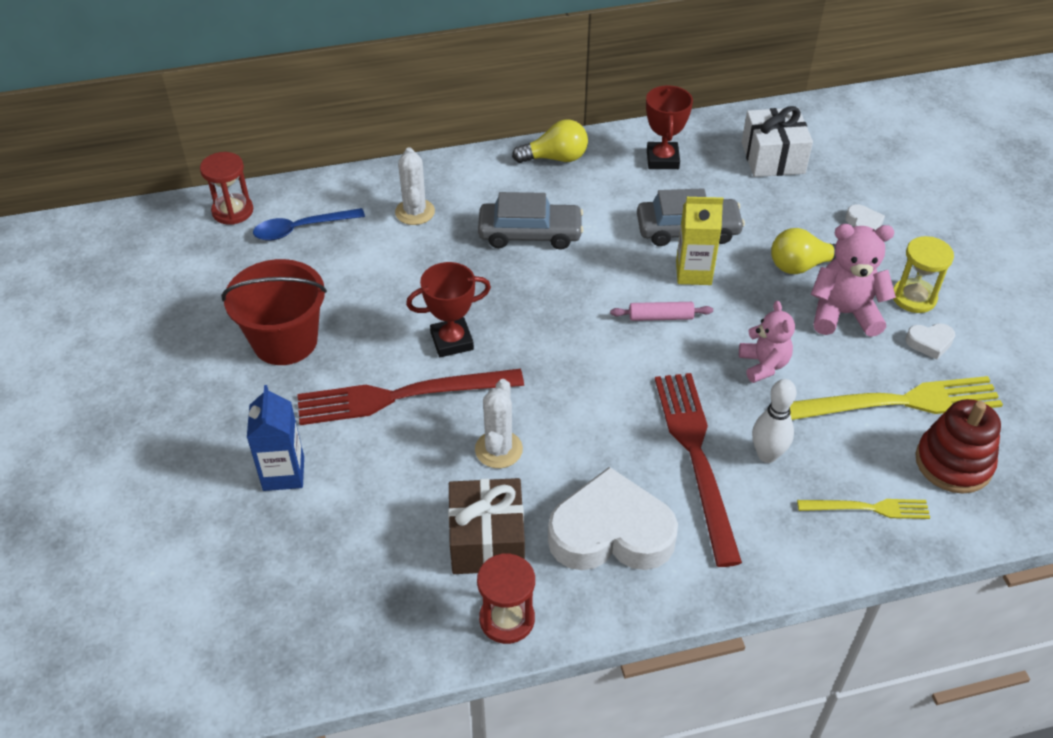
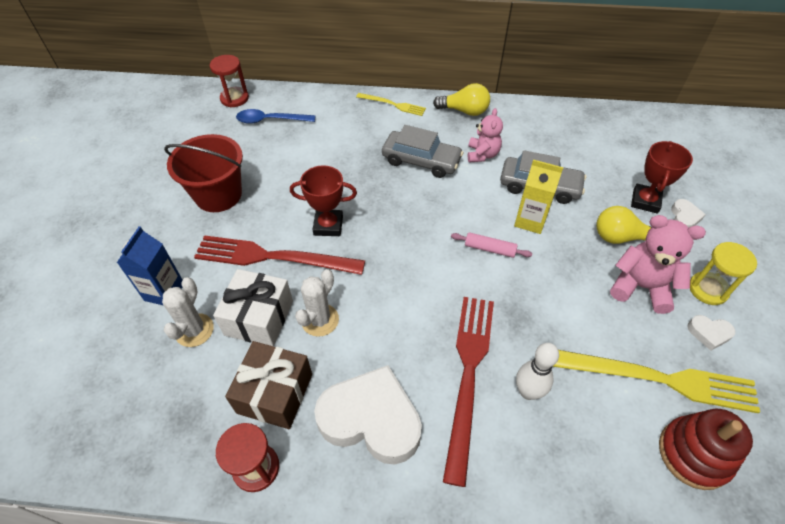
camera: 20 degrees right, 5 degrees up
white cactus [395,147,435,225] -> white cactus moved to [162,277,214,347]
red trophy [646,85,693,169] -> red trophy moved to [631,141,693,214]
pink teddy bear [739,301,795,383] -> pink teddy bear moved to [468,108,503,163]
white gift [742,106,813,177] -> white gift moved to [213,269,293,346]
yellow fork [797,499,930,519] -> yellow fork moved to [356,93,426,116]

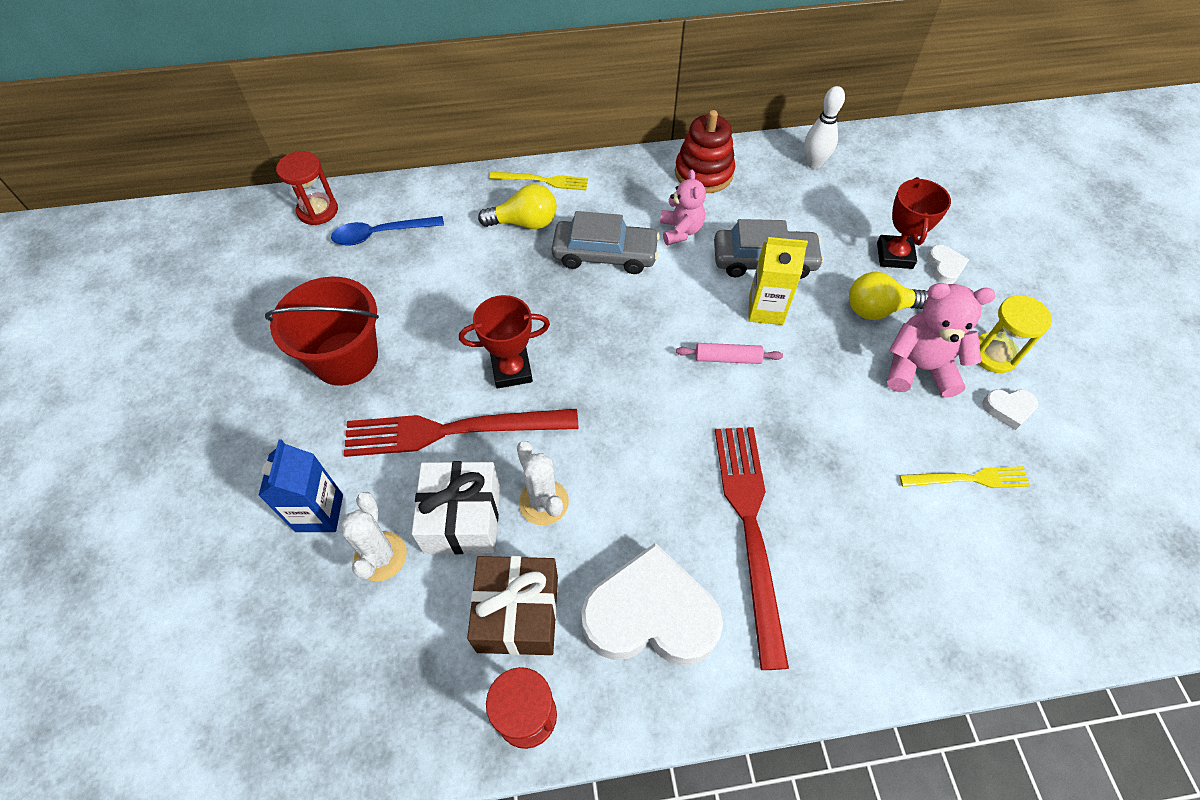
camera: 15 degrees left, 5 degrees up
white cactus [295,269,339,337] -> white cactus turned 45 degrees counterclockwise [517,441,569,525]
yellow light bulb [433,83,490,116] -> yellow light bulb moved to [478,184,557,229]
white bowling pin [516,343,559,400] -> white bowling pin moved to [804,86,845,169]
yellow fork [552,350,760,413] -> yellow fork [899,466,1031,488], size x0.53
red stacking toy [659,409,753,490] -> red stacking toy moved to [675,110,735,193]

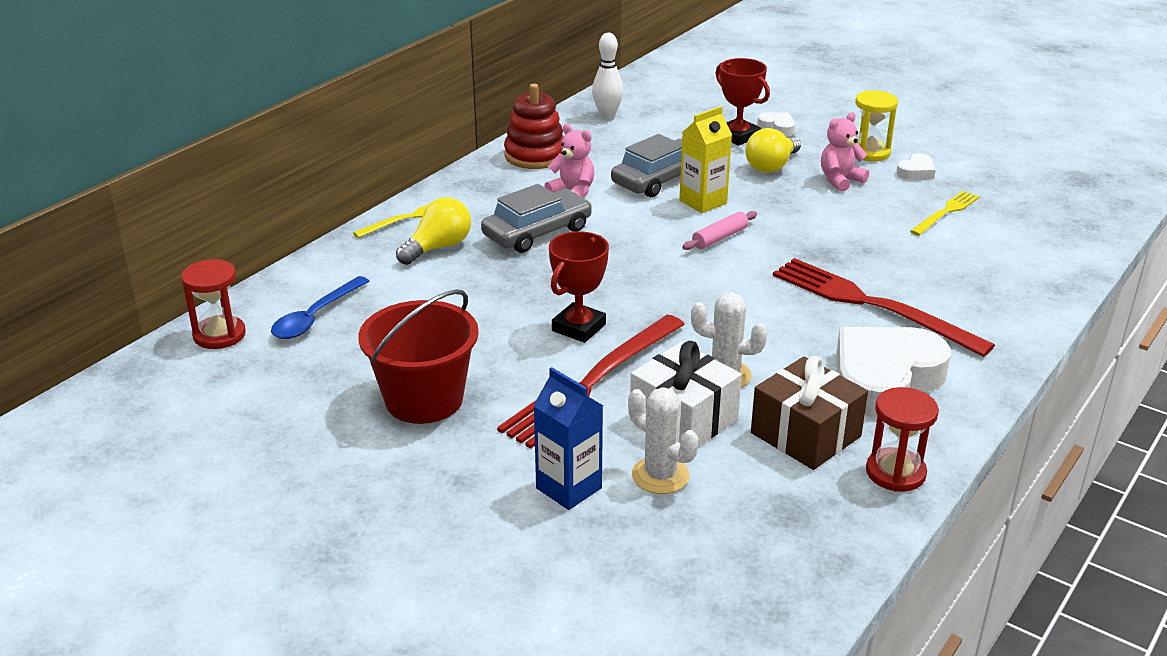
camera: 45 degrees left, 25 degrees down
pink teddy bear [887,283,996,398] -> pink teddy bear [821,112,869,192], size x0.66

